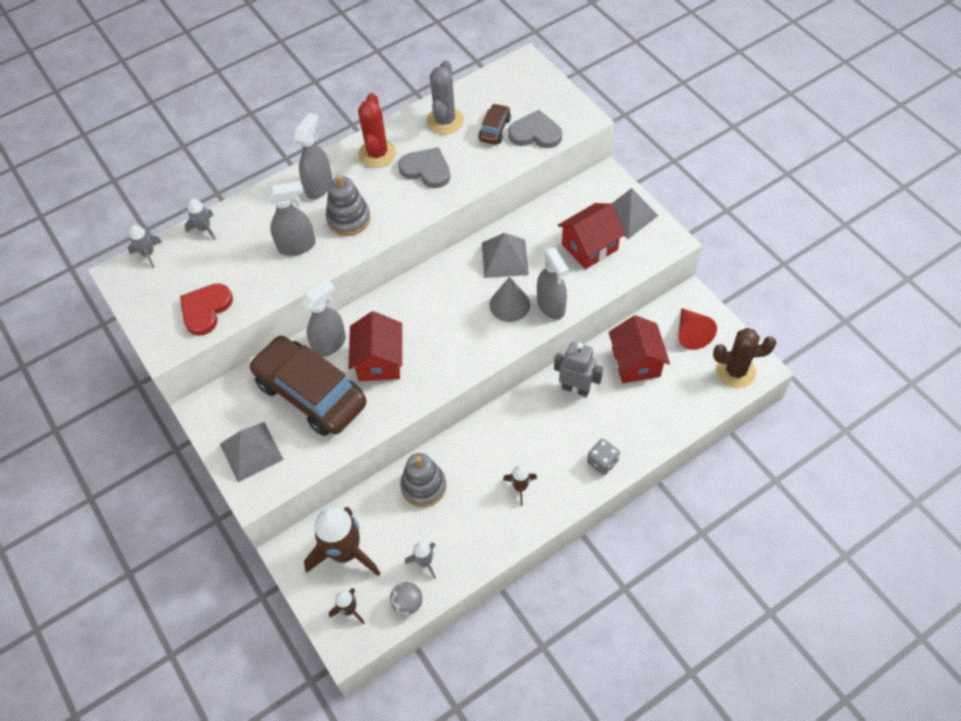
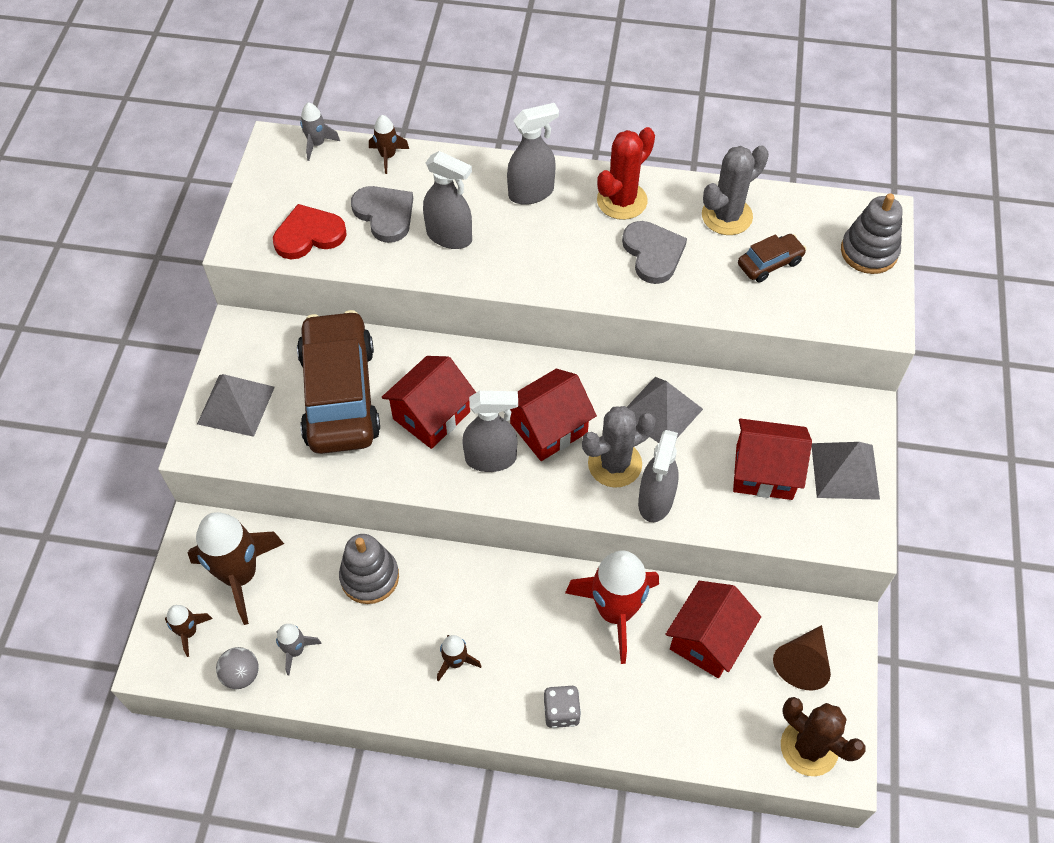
camera: 40 degrees right, 0 degrees up
grey rocket [185,199,216,240] -> brown rocket [369,115,409,174]
grey spray bottle [302,280,346,357] -> grey spray bottle moved to [462,391,518,472]
grey stacking toy [326,175,370,236] -> grey stacking toy moved to [841,193,903,274]
grey cone [490,277,530,322] -> grey cactus [582,406,656,488]
grey heart [508,110,562,148] -> grey heart moved to [351,186,413,243]
grey robot [554,342,603,397] -> red rocket [565,550,659,664]
red cone [678,308,717,350] -> brown cone [773,625,831,690]
none -> red house [510,368,597,461]

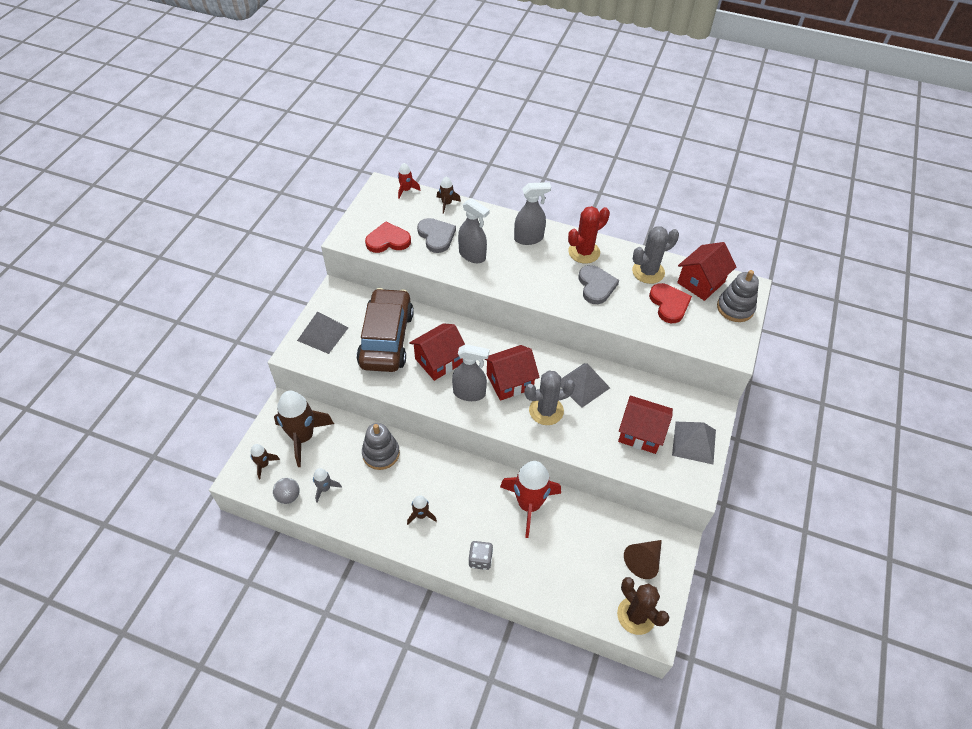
camera: 10 degrees right, 5 degrees down
grey rocket [300,102,340,161] -> red rocket [398,163,421,199]
grey spray bottle [638,430,679,522] -> none
red house [665,581,761,678] -> red house moved to [677,242,736,301]
brown car [738,234,807,282] -> red heart [649,283,692,323]

